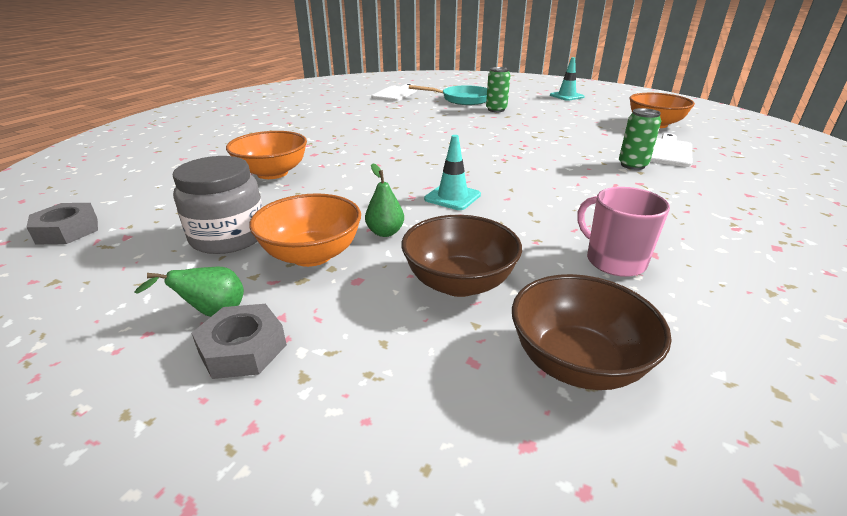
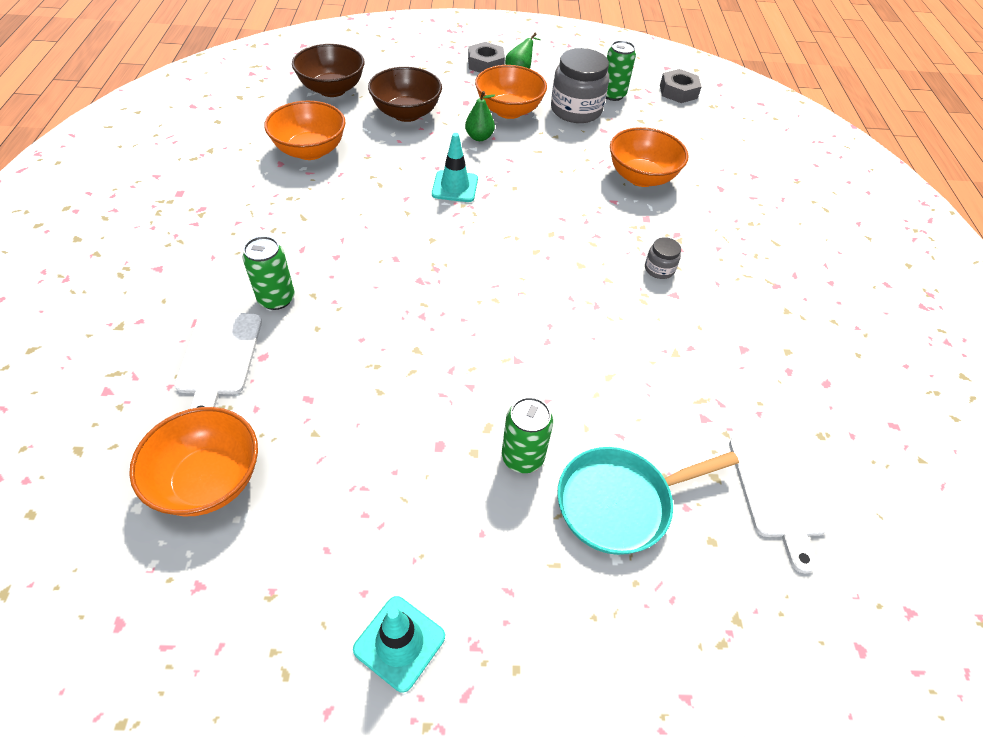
camera: 150 degrees right, 20 degrees up
pink mug [577,187,670,277] -> orange bowl [264,101,345,160]
none -> green can [606,41,636,101]
none -> grey jar [645,237,681,279]

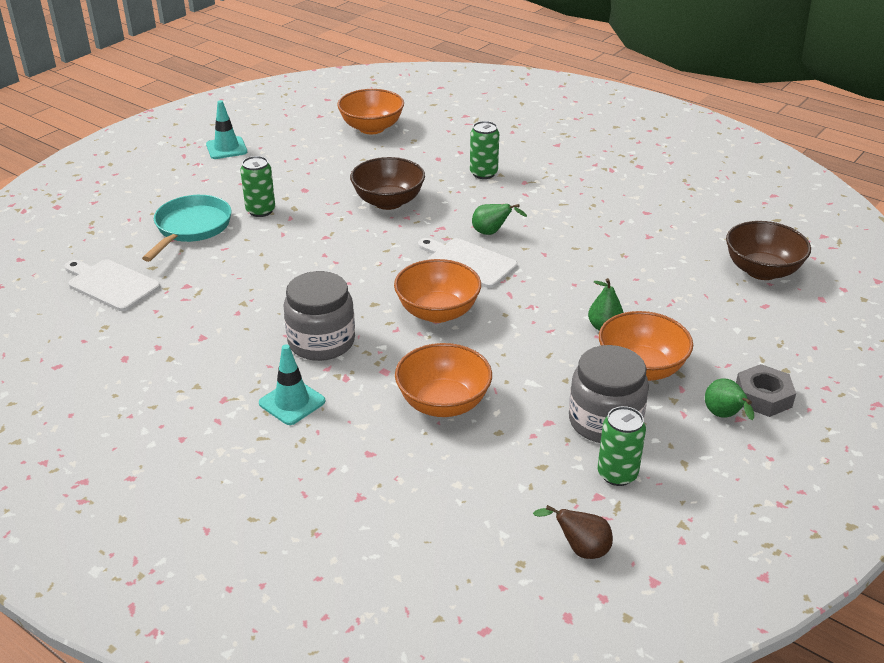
camera: 130 degrees right, 15 degrees down
white cutting board [174,312,262,409] -> white cutting board moved to [418,238,518,288]
orange bowl [264,101,345,160] -> orange bowl moved to [394,259,481,323]
brown bowl [368,67,442,122] -> brown bowl moved to [350,157,425,210]
turquoise traffic cone [432,133,478,202] -> turquoise traffic cone moved to [259,344,326,425]
grey jar [645,237,681,279] -> grey jar [283,271,355,361], size x2.13
grey nut [660,69,702,103] -> brown pear [533,505,613,559]
none -> green pear [472,204,527,235]

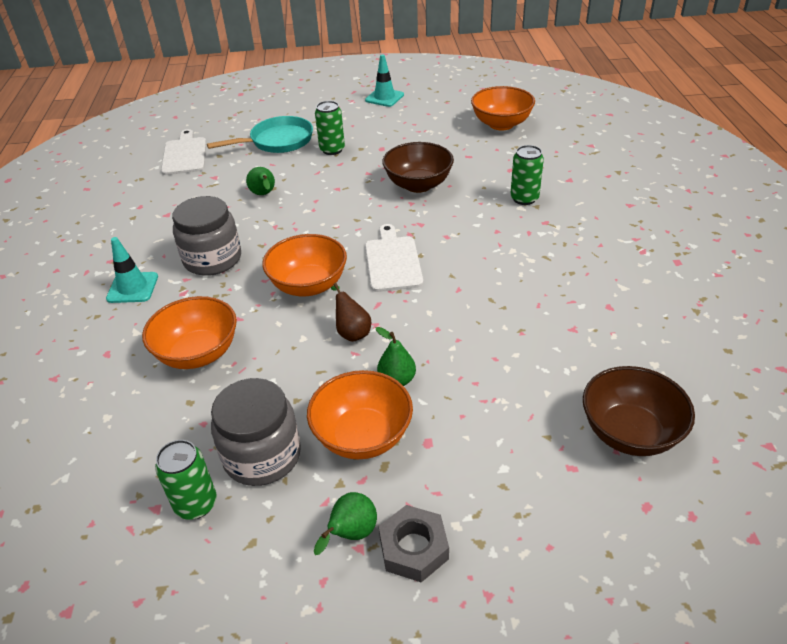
camera: 50 degrees right, 5 degrees up
green pear [472,204,527,235] -> green pear moved to [246,167,275,195]
brown pear [533,505,613,559] -> brown pear moved to [331,283,371,342]

